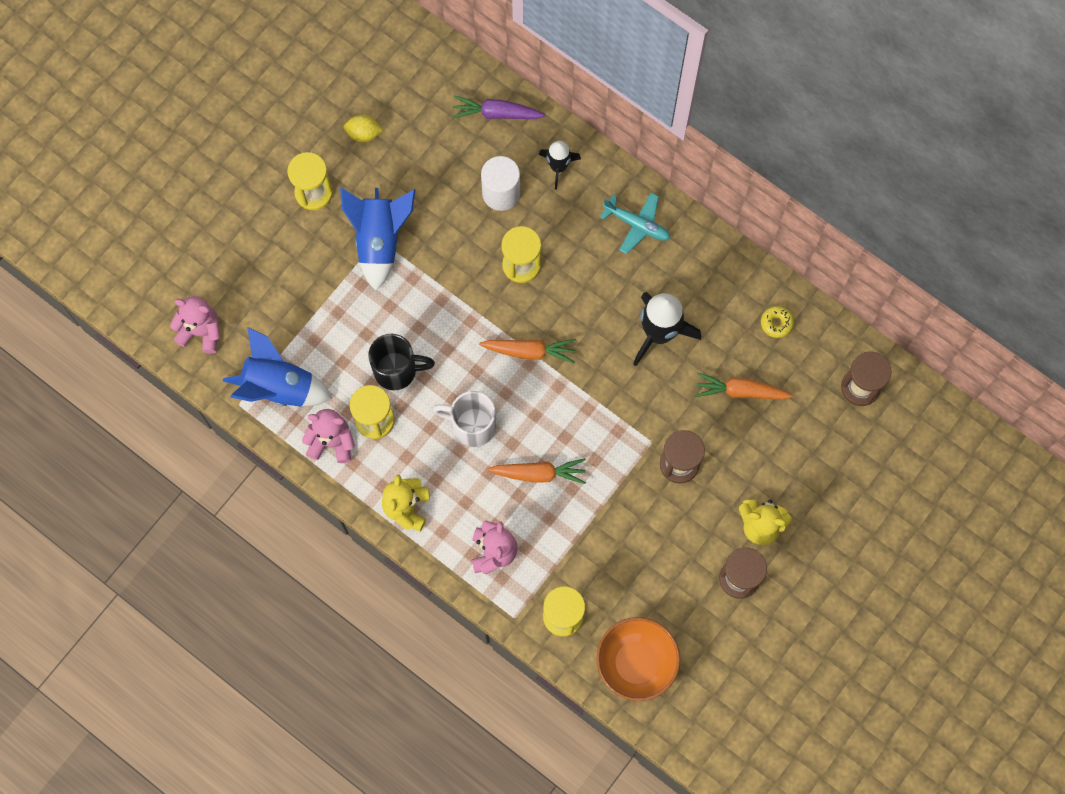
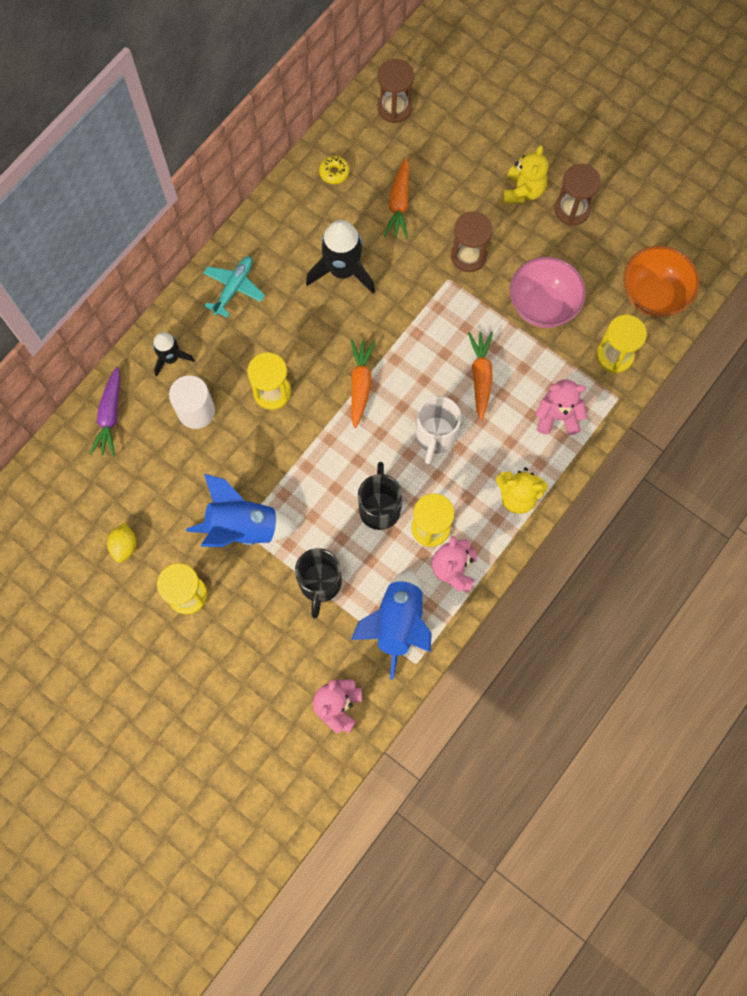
camera: 90 degrees left, 0 degrees up
none -> black mug [295,548,342,619]
none -> pink bowl [510,257,586,328]

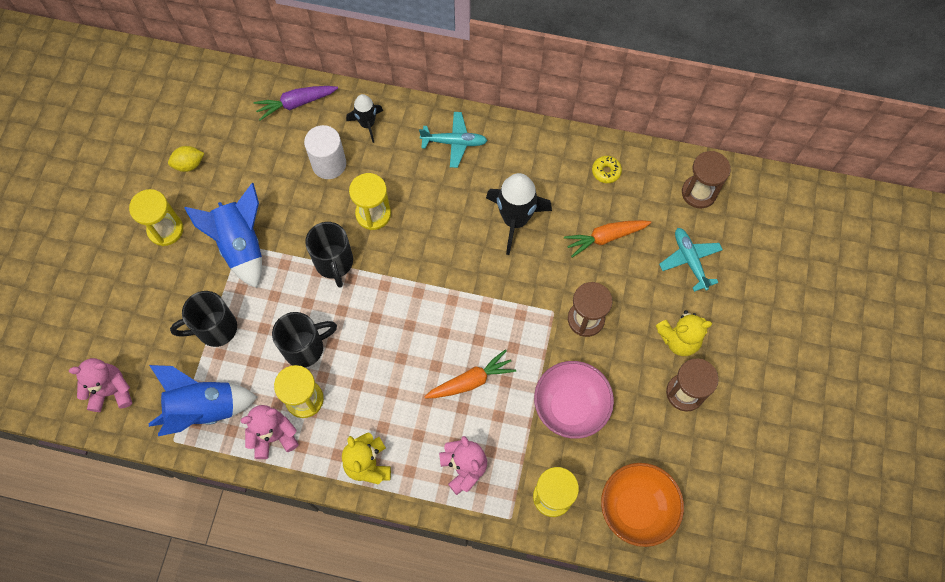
camera: 65 degrees right, 5 degrees down
orange carrot [351,339,375,428] -> none
white mug [416,396,461,465] -> none
none -> black mug [305,222,353,288]
none -> turquoise plane [659,228,723,292]

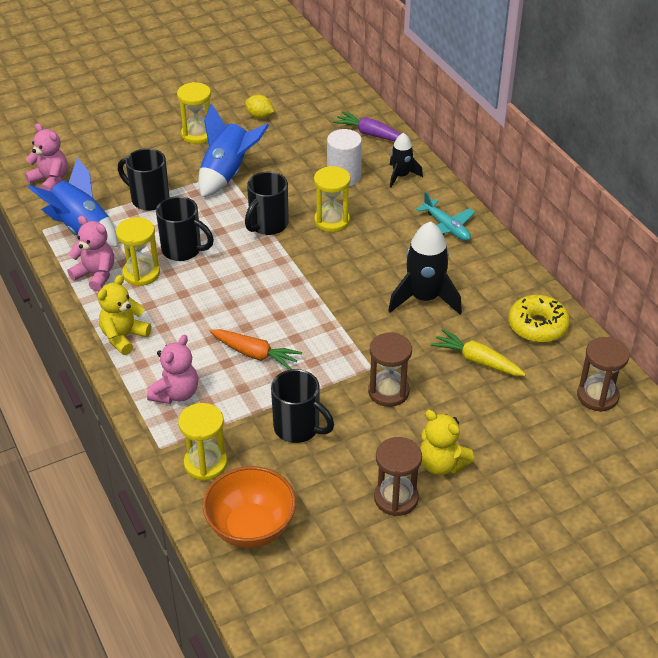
camera: 50 degrees right, 25 degrees down
pink bowl [534,361,614,439] -> black mug [271,369,334,443]
orange carrot [564,220,651,258] -> yellow carrot [431,329,526,376]
yellow donut [592,156,622,183] -> yellow donut [508,295,570,343], size x1.83
turquoise plane [659,228,723,292] -> none

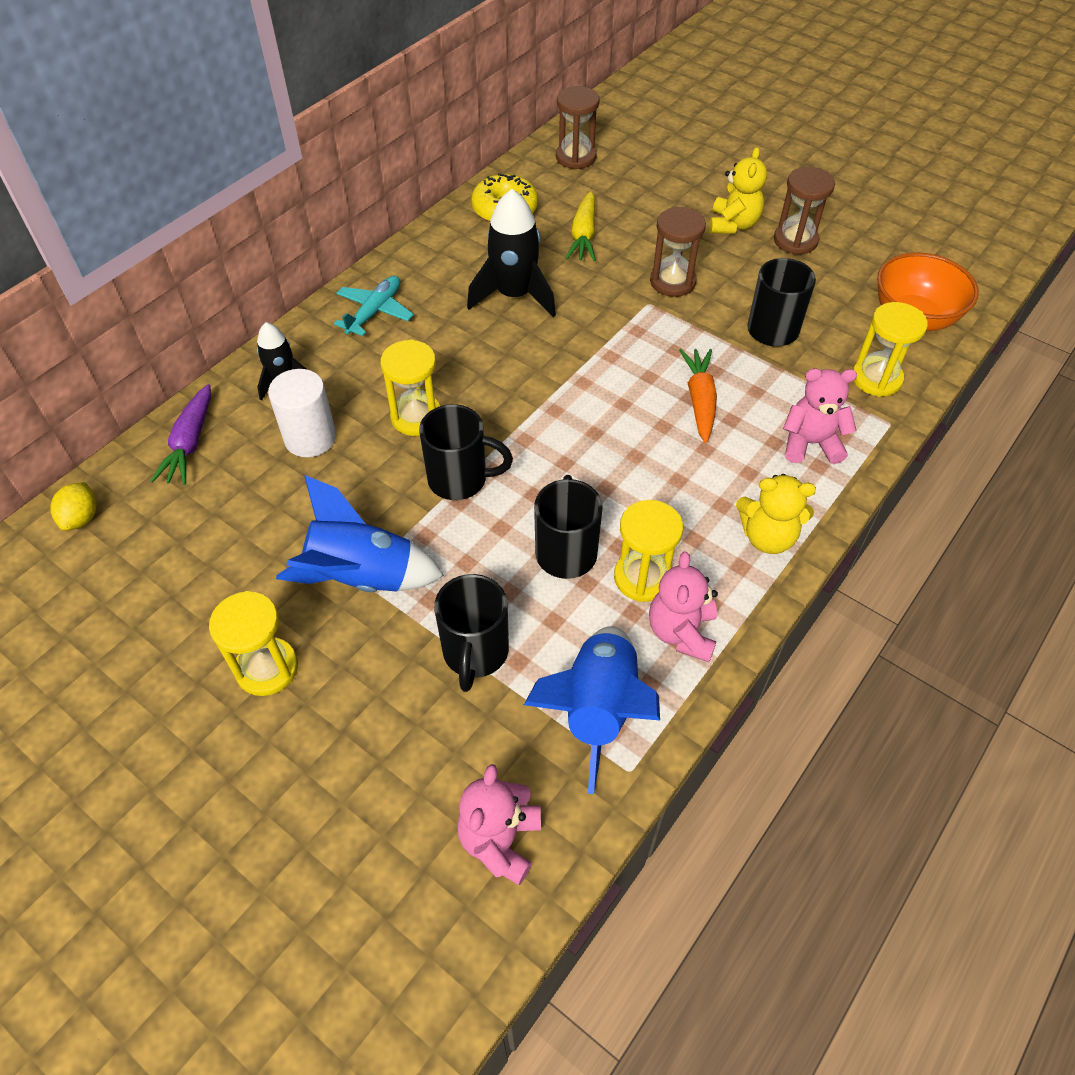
camera: 115 degrees left, 10 degrees up
yellow lemon [245,95,274,119] -> yellow lemon moved to [50,482,97,531]

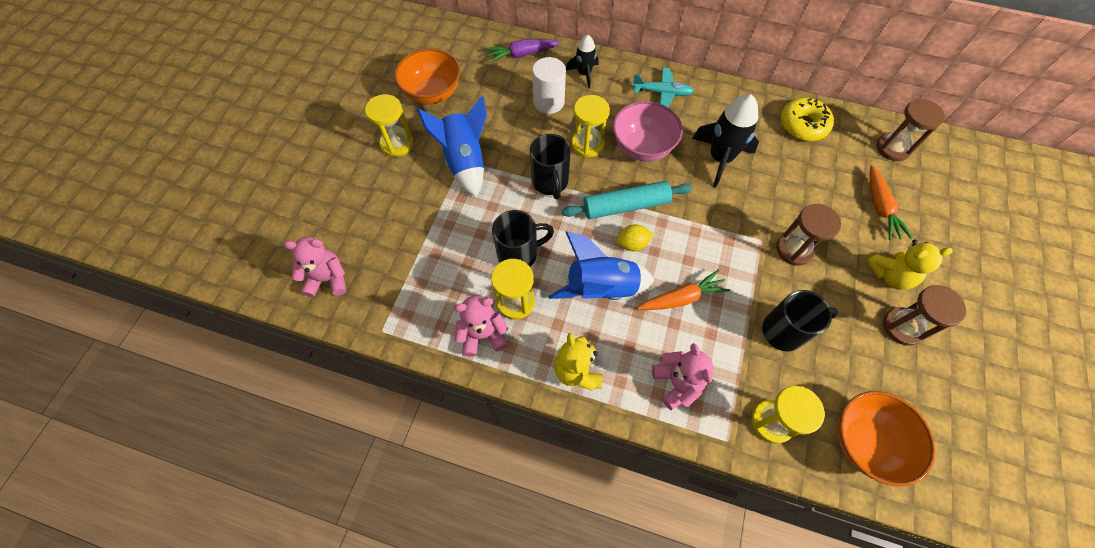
camera: 70 degrees right, 10 degrees up
yellow lemon [50,482,97,531] -> yellow lemon moved to [616,225,653,251]
black mug [434,574,509,692] -> none
blue rocket [524,626,660,794] -> blue rocket moved to [549,231,655,300]
yellow carrot [566,191,596,261] -> none
none -> orange bowl [394,48,460,105]
none -> turquoise rolling pin [562,181,692,219]
none -> pink bowl [613,101,683,162]
none -> orange carrot [869,165,913,240]

